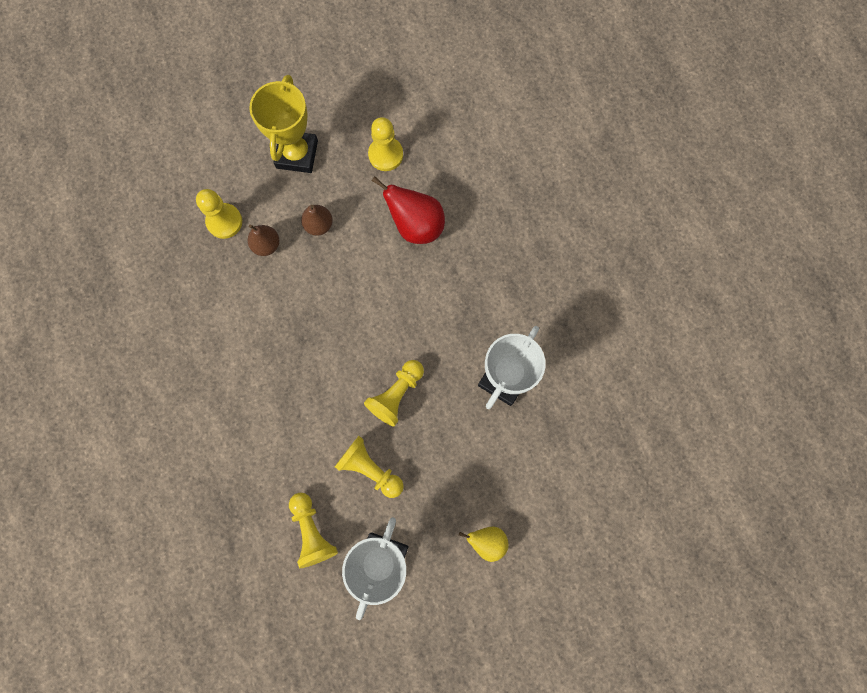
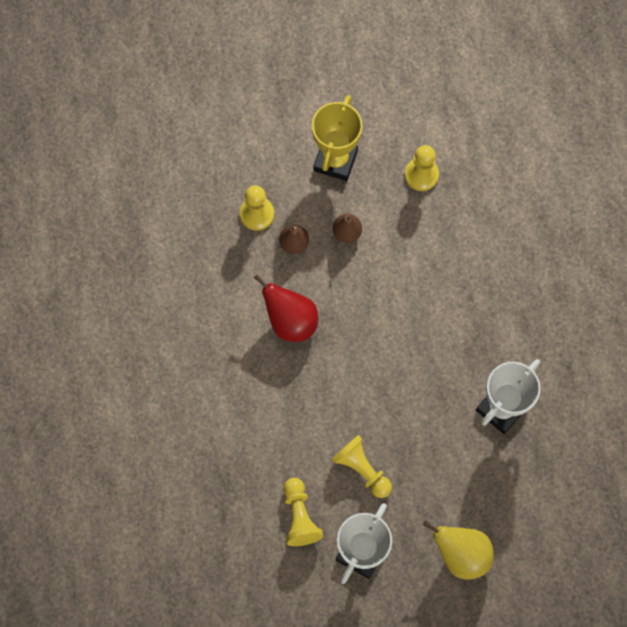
camera: 10 degrees right, 5 degrees down
yellow pawn [364,360,424,427] -> none
red pear [372,176,445,244] -> red pear moved to [253,274,318,342]
yellow pear [459,526,509,562] -> yellow pear [423,521,494,580], size x1.61

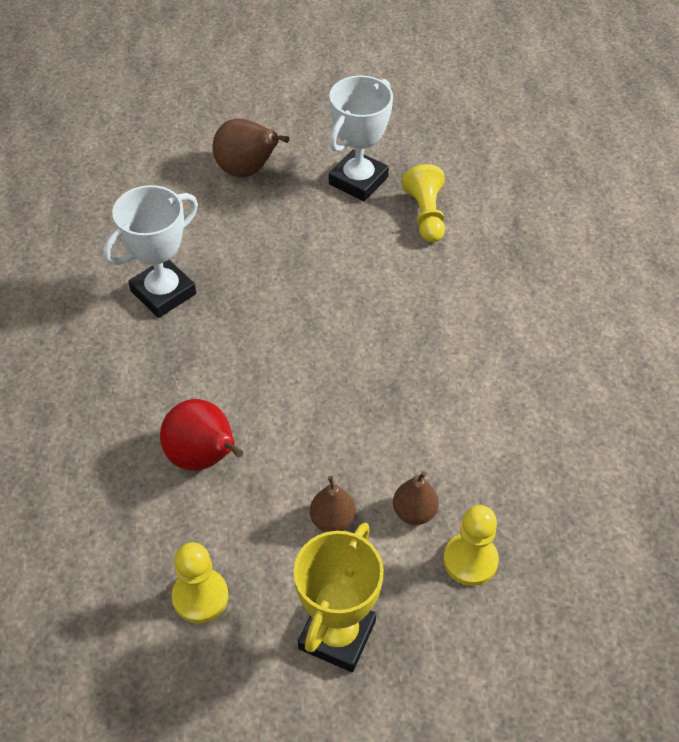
camera: 175 degrees left, 20 degrees down
red pear [253,274,318,342] -> red pear moved to [160,399,243,471]
yellow pawn [331,435,392,498] -> none
yellow pear [423,521,494,580] -> brown pear [212,118,289,178]

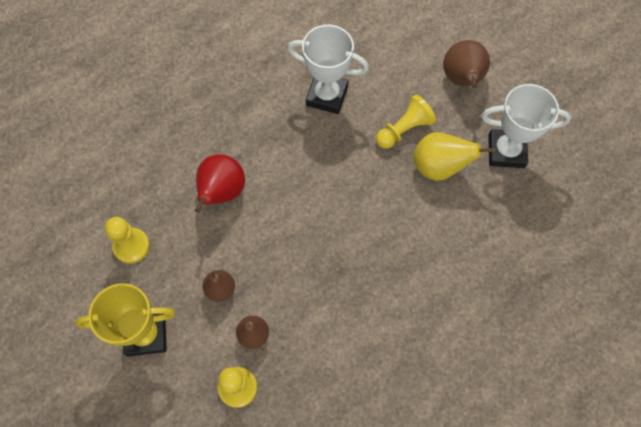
camera: 60 degrees right, 15 degrees up
yellow pawn [402,164,445,242] -> yellow pawn moved to [376,95,436,149]
none -> yellow pear [413,132,497,181]

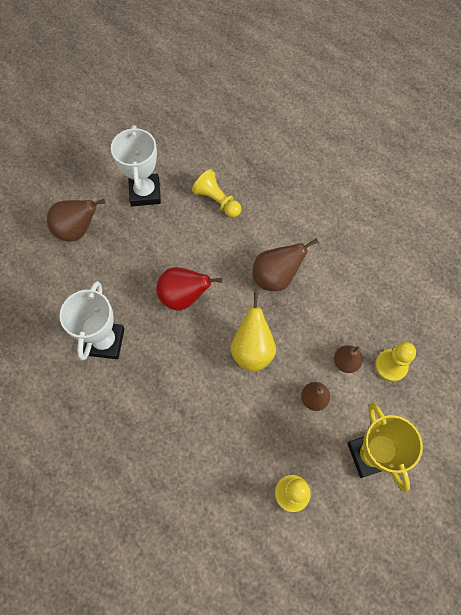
camera: 100 degrees left, 0 degrees up
red pear [195,154,245,213] -> red pear moved to [156,267,223,311]
yellow pawn [376,95,436,149] -> yellow pawn moved to [192,169,241,218]
yellow pear [413,132,497,181] -> yellow pear moved to [231,292,276,371]
none -> brown pear [252,238,319,291]

